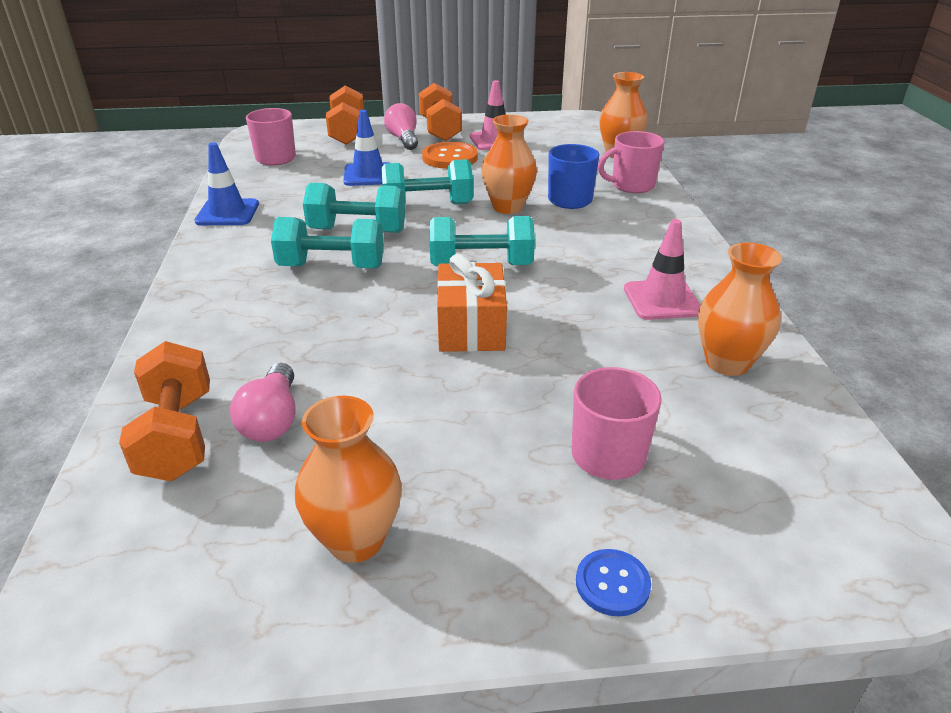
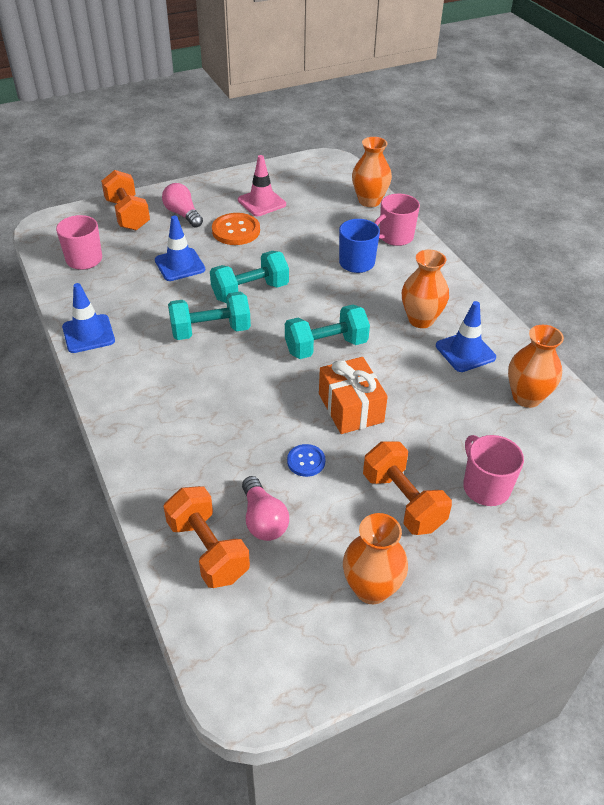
camera: 20 degrees left, 10 degrees up
turquoise dumbbell [271,217,384,268] -> none
orange dumbbell [419,83,462,141] -> orange dumbbell moved to [363,441,452,535]
orange vase [481,114,537,214] -> orange vase moved to [402,250,449,328]
blue button [576,549,651,617] -> blue button moved to [287,444,325,477]
pink traffic cone [624,219,701,320] -> blue traffic cone [436,301,496,372]

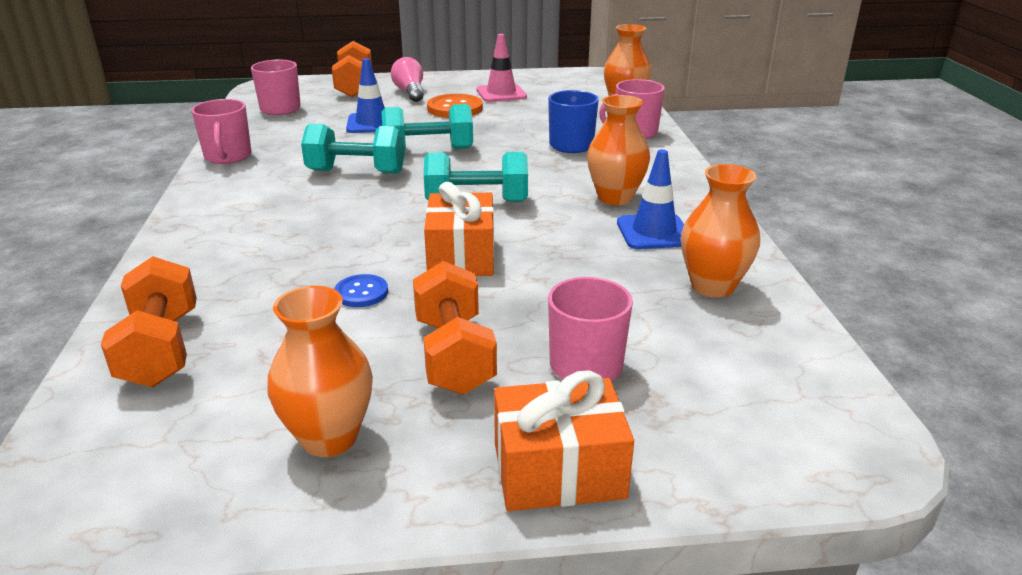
camera: 20 degrees right, 15 degrees down
blue traffic cone [62,283,115,353] -> pink mug [191,99,252,164]
pink light bulb [242,476,289,541] -> none
none -> orange gift [494,370,634,511]

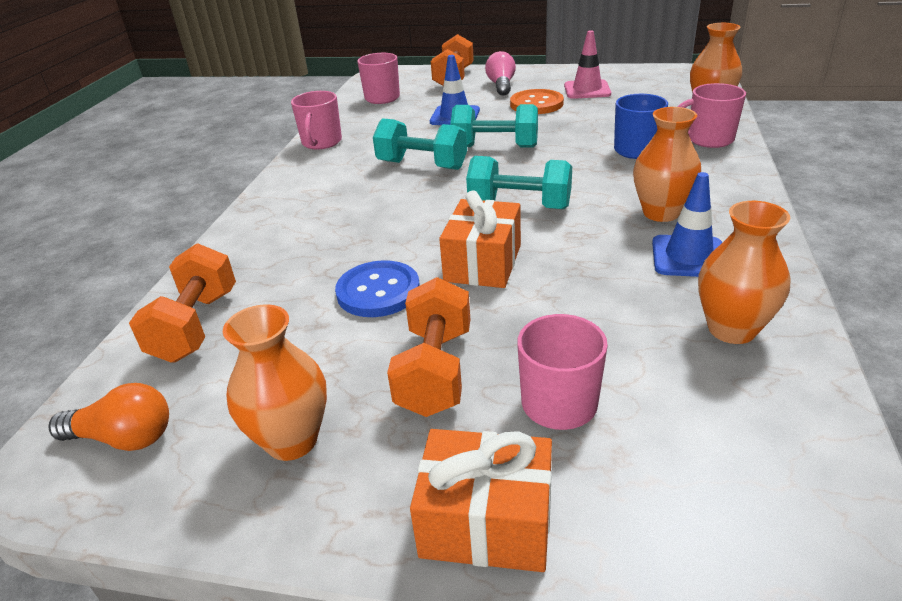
camera: 20 degrees right, 5 degrees up
blue button [334,274,388,307] -> blue button [335,260,420,317], size x1.69
none -> orange light bulb [49,383,169,451]

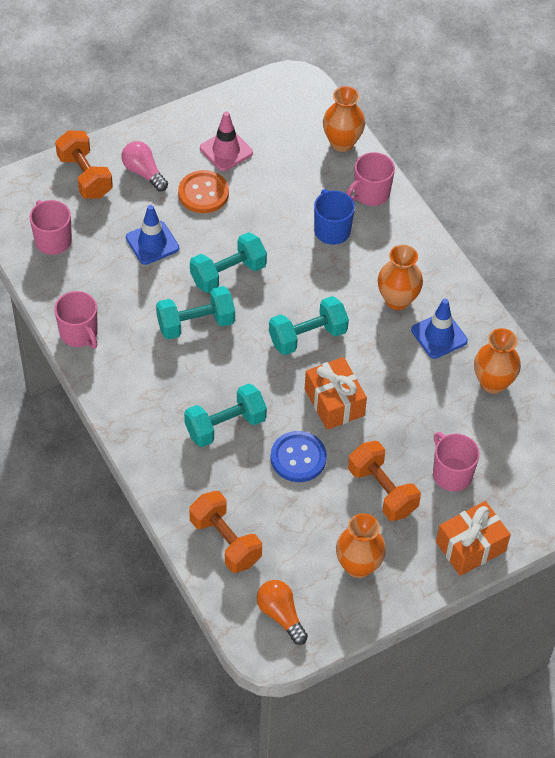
camera: 45 degrees left, 20 degrees up
orange light bulb [49,383,169,451] -> orange light bulb turned 90 degrees counterclockwise [257,580,308,645]
none -> turquoise dumbbell [184,384,267,447]

